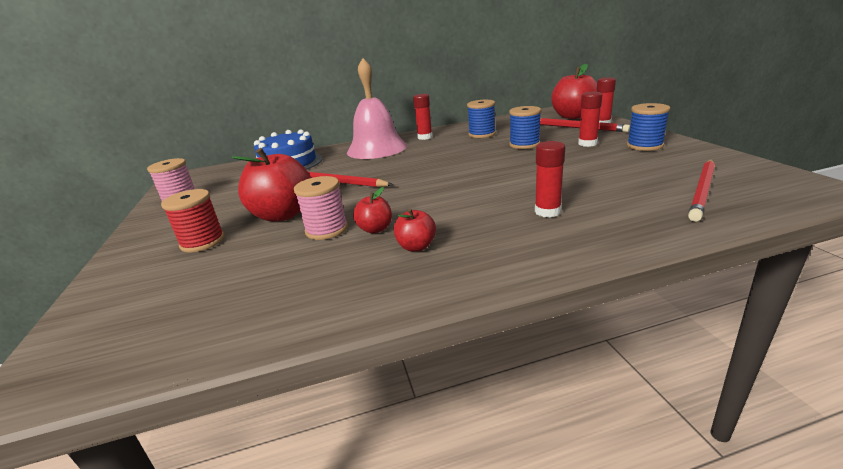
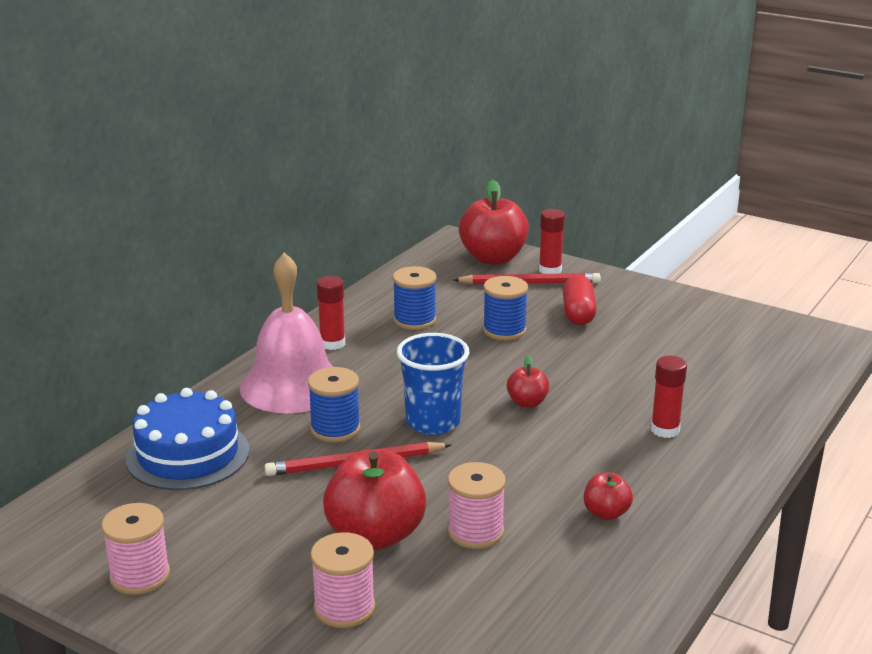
camera: 45 degrees left, 0 degrees up
red spool [161,189,225,253] -> pink spool [310,532,375,628]
red apple [353,187,392,234] -> red apple moved to [507,355,549,408]
red glue stick [578,92,602,147] -> red capsule [563,275,597,325]
blue spool [627,103,670,151] -> blue spool moved to [308,367,360,442]
red pencil [688,160,715,222] -> none
none -> blue cup [397,333,469,435]

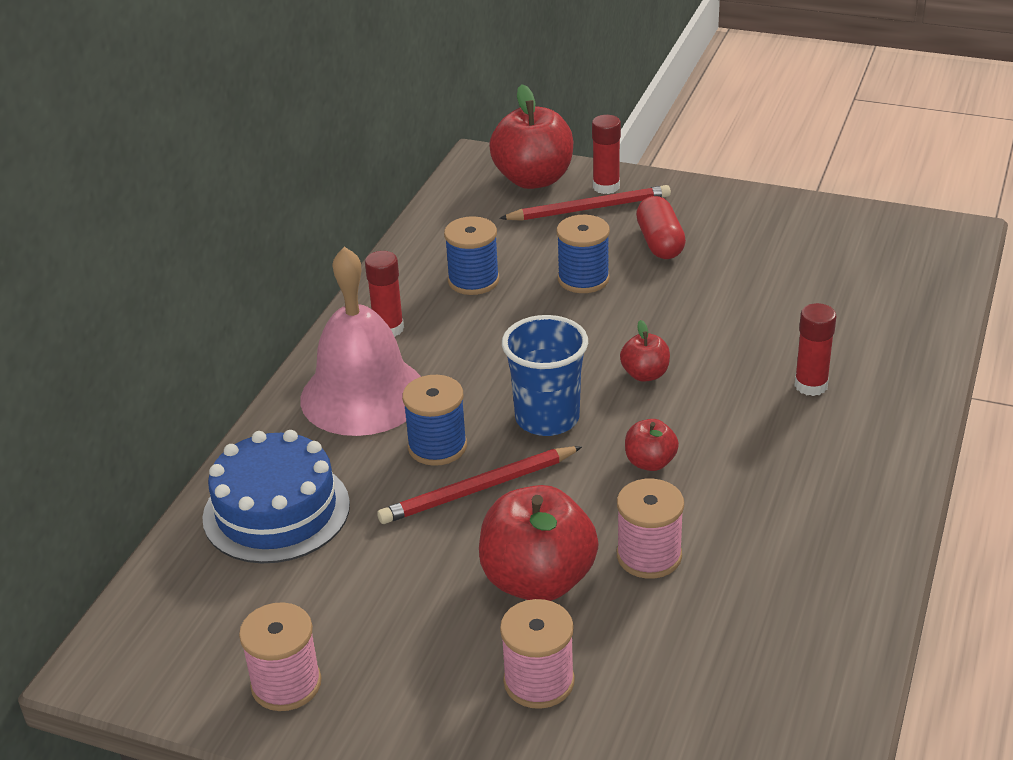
camera: 10 degrees left, 10 degrees up
red apple [584,472,633,520] -> red apple moved to [625,419,679,471]

